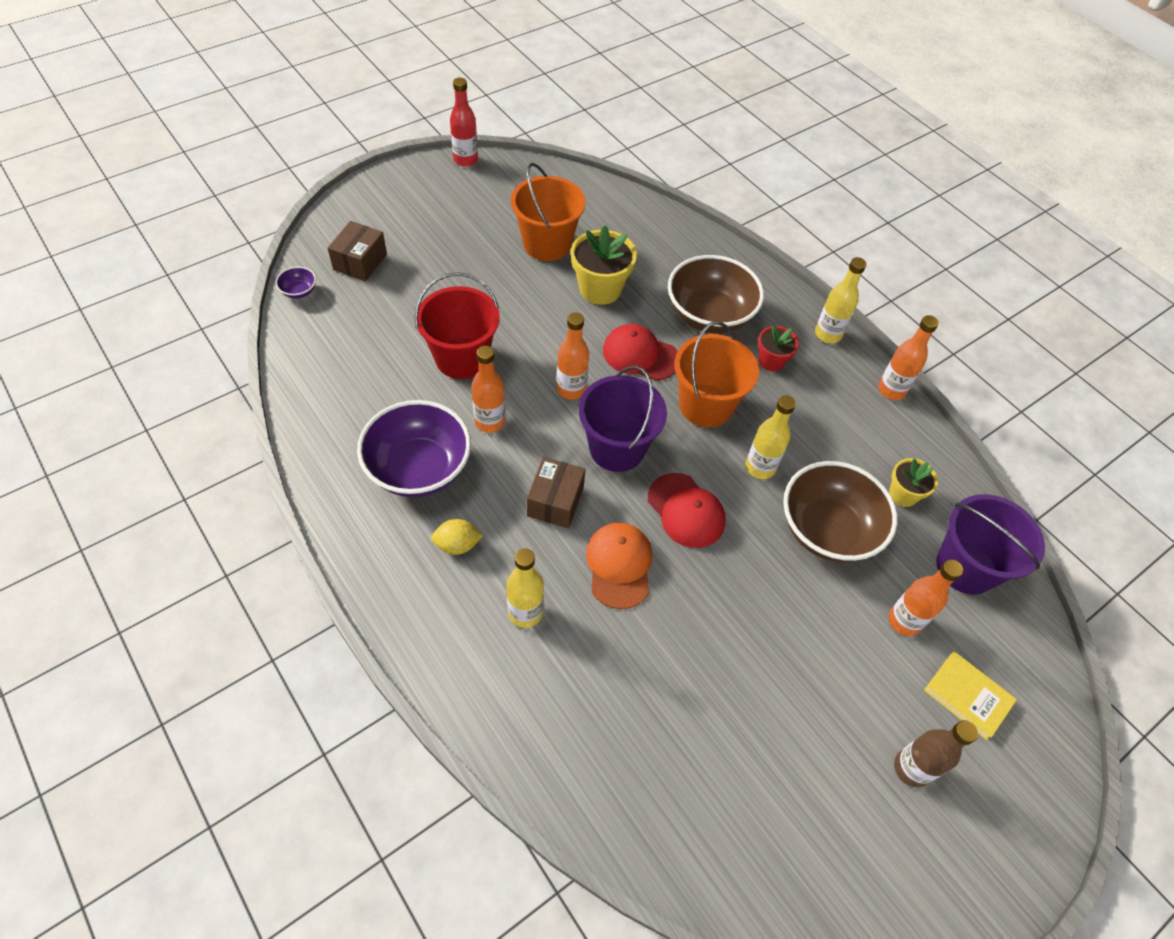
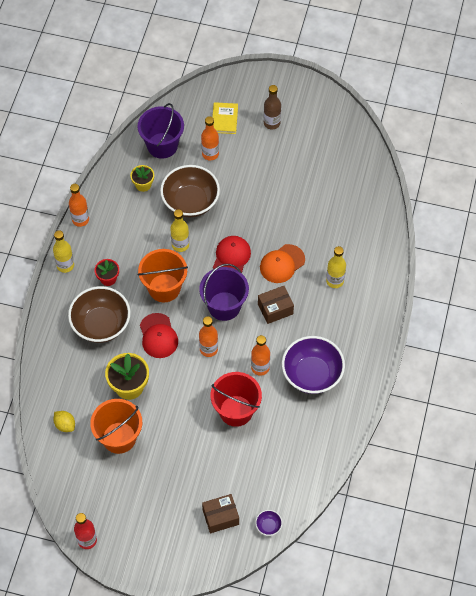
camera: 125 degrees left, 5 degrees up
yellow lemon [431,519,483,555] -> yellow lemon moved to [54,411,75,432]

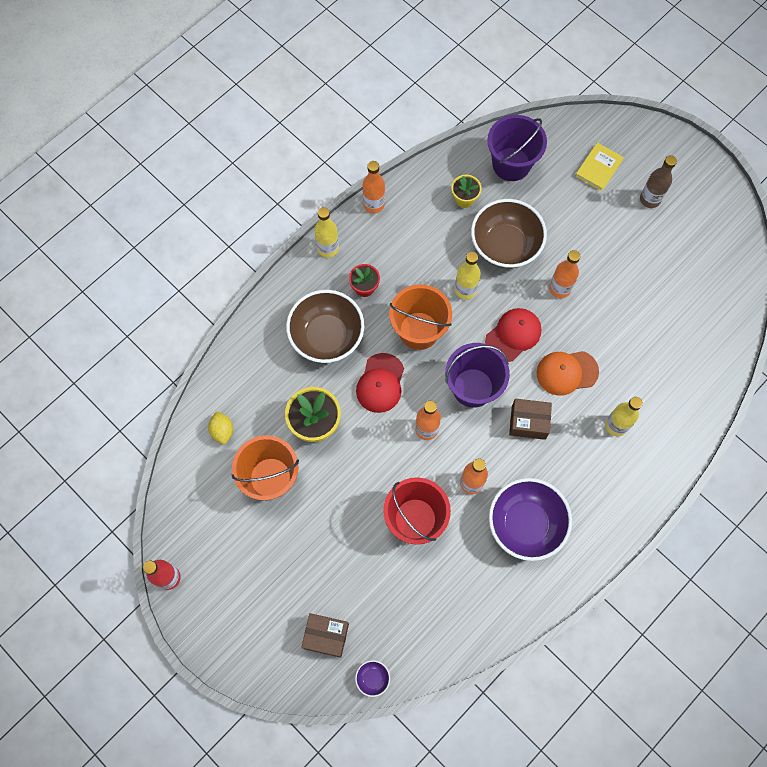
camera: 30 degrees right, 10 degrees up
orange bottle [201,116,219,160] -> orange bottle moved to [549,250,580,298]

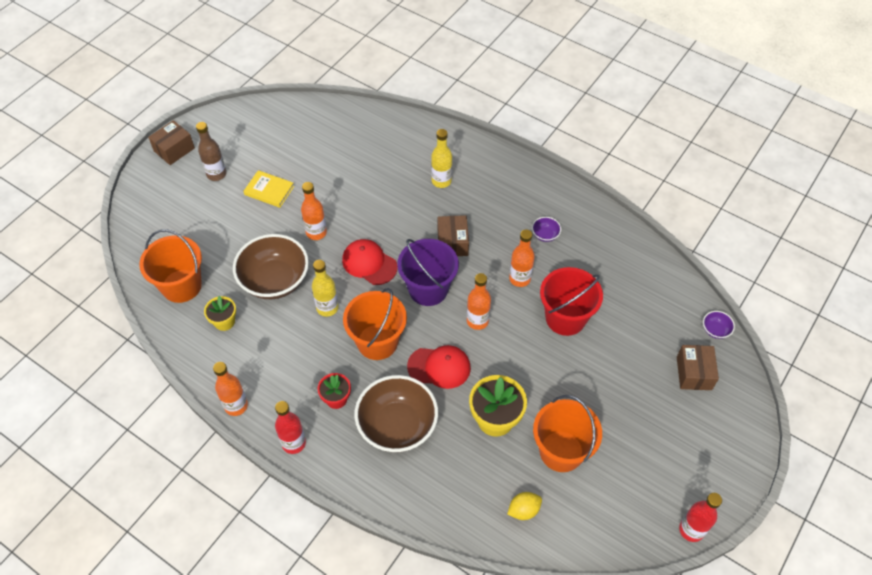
camera: 100 degrees left, 15 degrees down
yellow bottle [314,207,339,258] -> red bottle [275,401,306,454]
purple bucket [487,115,547,181] -> orange bucket [139,229,202,303]
purple bowl [489,478,572,561] -> purple bowl [532,217,561,242], size x0.41
orange cap [537,351,599,396] -> none
yellow book [575,143,624,192] -> yellow book moved to [243,170,294,208]
none -> brown box [148,120,195,165]

